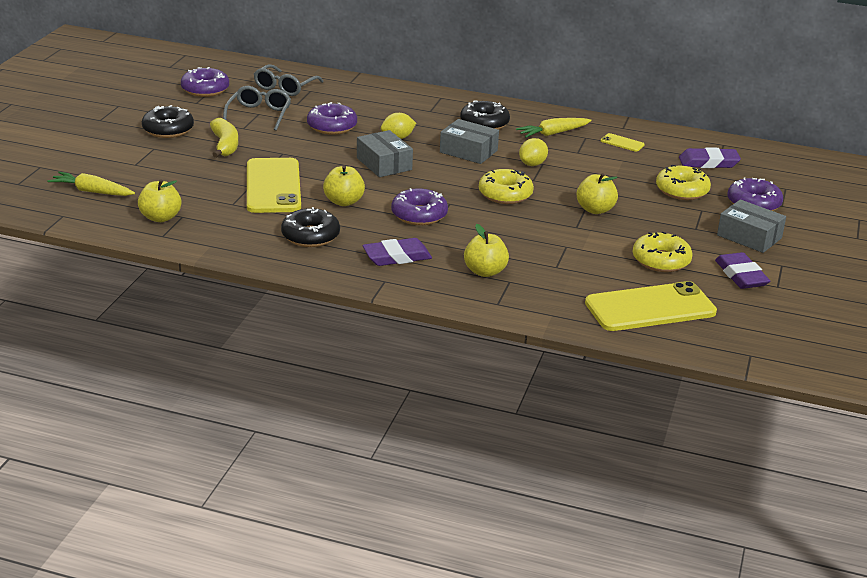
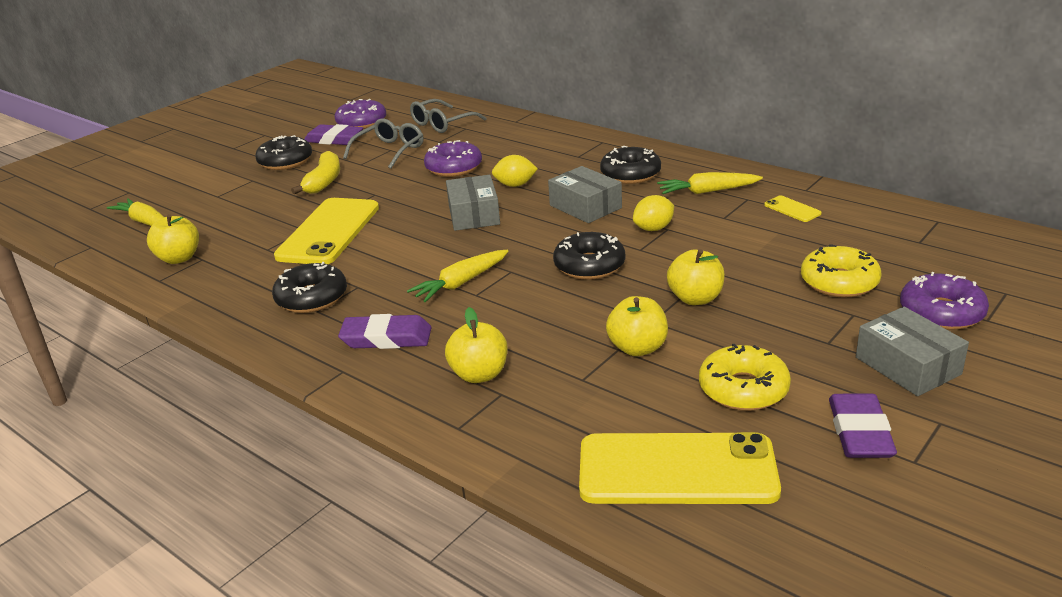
camera: 25 degrees right, 0 degrees up
yellow apple [323,165,365,206] -> yellow apple moved to [606,296,668,356]
purple donut [391,188,448,225] -> yellow carrot [407,250,509,302]
yellow donut [479,169,534,204] -> black donut [553,232,625,280]
purple eraser [679,147,741,168] -> purple eraser moved to [305,124,364,145]

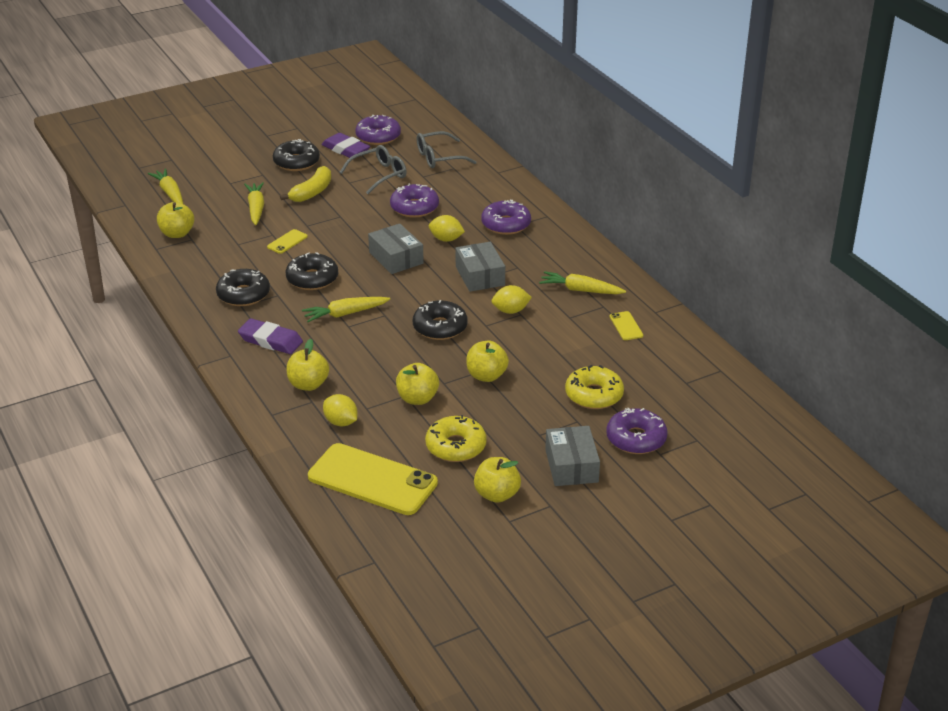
camera: 20 degrees right, 5 degrees up
yellow phone [274,198,379,264] -> yellow phone [267,229,308,254], size x0.41
grey box [446,175,500,231] -> grey box turned 45 degrees counterclockwise [368,224,424,274]
black donut [600,146,661,184] -> black donut moved to [285,252,338,290]
purple eraser [829,394,897,458] -> yellow apple [474,457,521,503]
none -> yellow carrot [244,182,264,225]
none -> yellow lemon [323,394,358,426]
none -> purple donut [481,199,531,235]

